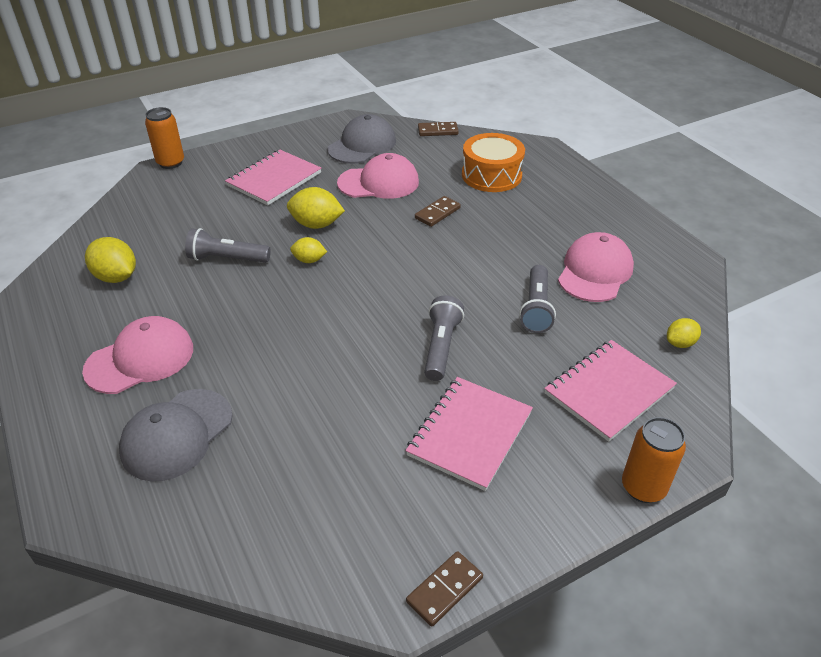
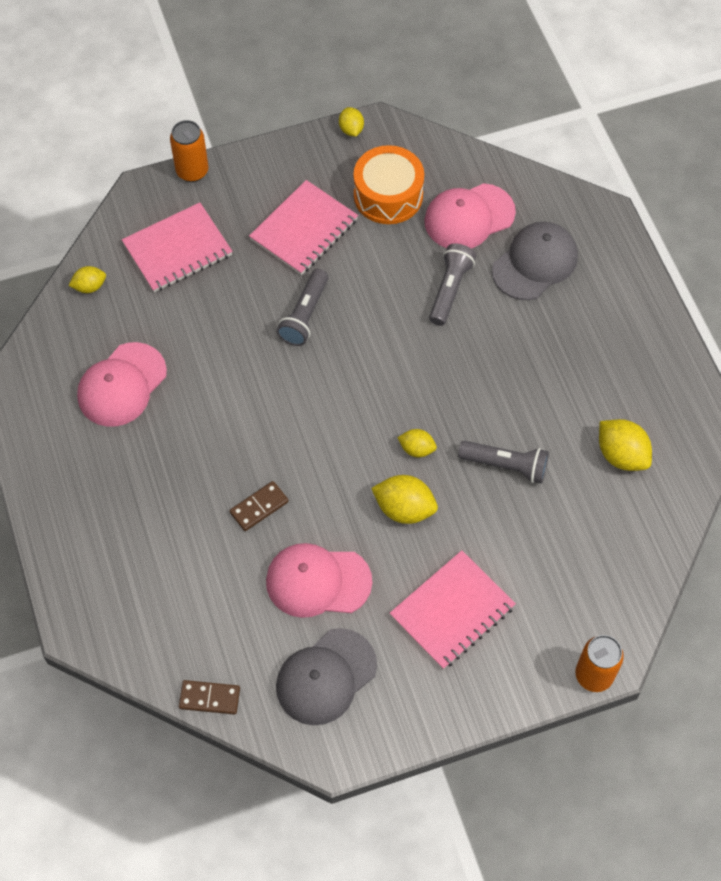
camera: 170 degrees left, 20 degrees up
pink cap [82,316,193,394] -> pink cap moved to [424,183,516,248]
brown domino [406,551,483,627] -> yellow lemon [339,107,364,137]
orange drum [462,133,525,192] -> orange drum moved to [354,145,424,224]
grey flashlight [519,265,556,333] -> grey flashlight moved to [429,243,476,326]

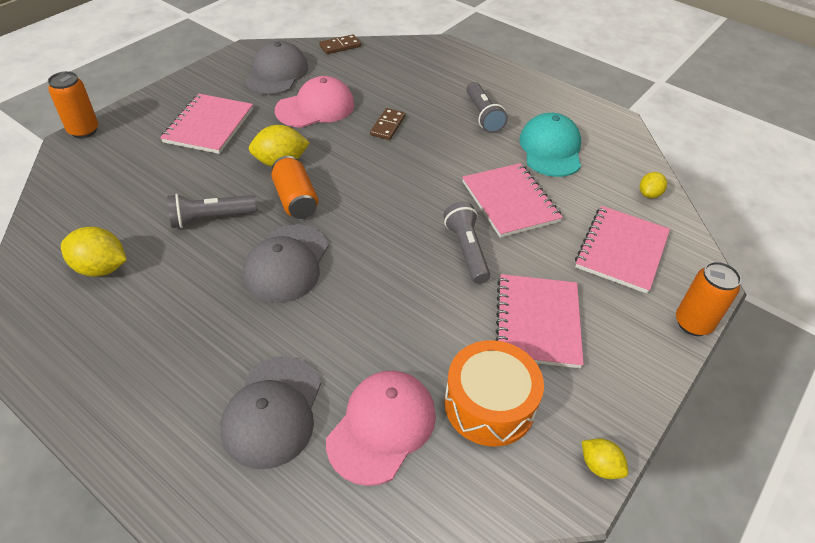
camera: 145 degrees right, 15 degrees down
pink cap [77,342,167,427] -> turquoise cap [519,113,581,177]
yellow lemon [397,429,437,457] -> orange can [271,156,318,219]
grey flashlight [429,243,476,326] -> grey flashlight moved to [466,82,508,133]
none -> grey cap [243,224,329,303]
none -> pink notebook [462,163,563,238]

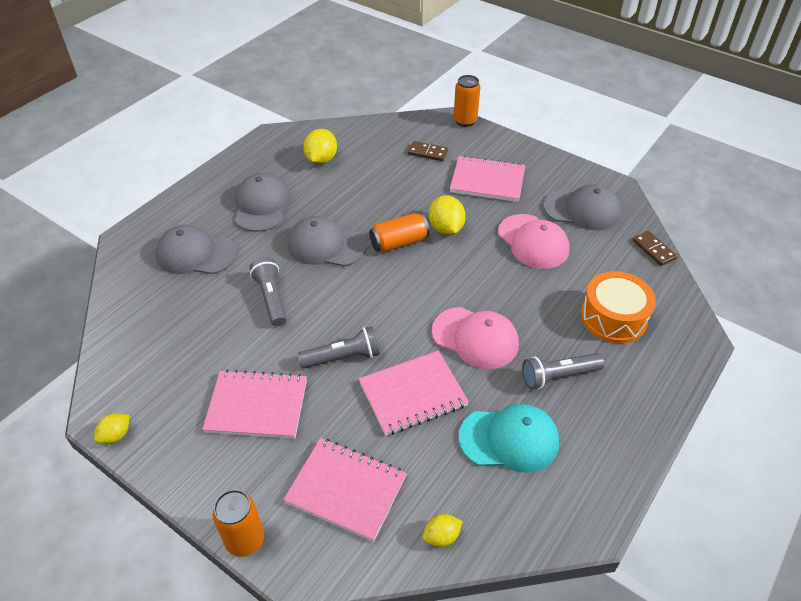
camera: 90 degrees right, 0 degrees up
grey flashlight [167,194,257,228] -> grey flashlight moved to [250,257,287,326]
pink cap [326,371,436,486] -> pink cap moved to [432,307,519,369]
brown domino [370,108,405,140] -> brown domino moved to [408,141,448,161]
orange drum [444,340,544,447] -> orange drum moved to [581,271,656,343]
yellow lemon [640,172,667,199] -> yellow lemon turned 60 degrees counterclockwise [422,514,463,547]
none -> grey cap [235,173,290,232]

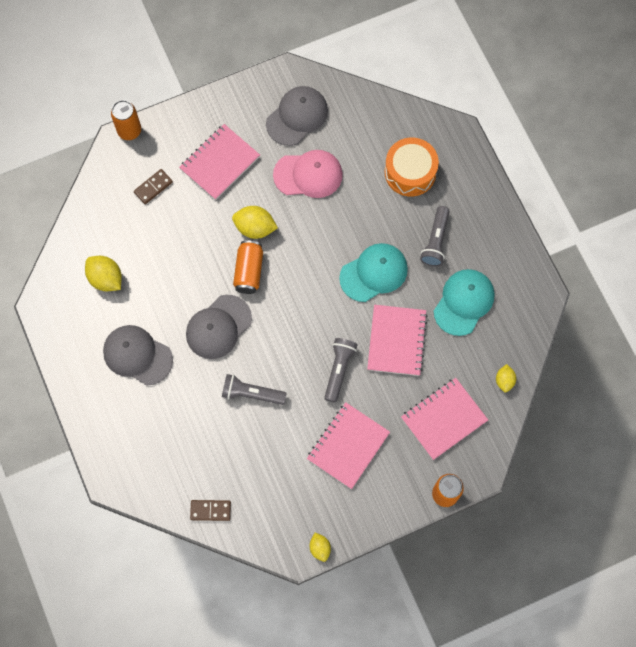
camera: 60 degrees left, 25 degrees up
grey cap [156,225,237,274] -> none
pink cap [432,307,519,369] -> turquoise cap [339,243,408,302]
brown domino [633,231,677,266] -> brown domino moved to [190,500,231,521]

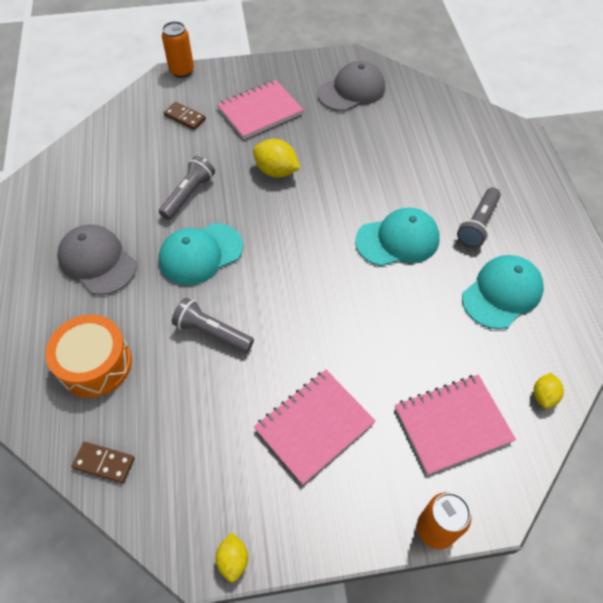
camera: 15 degrees right, 15 degrees down
yellow lemon [85,256,122,291] -> none
brown domino [134,169,173,204] -> brown domino turned 60 degrees clockwise [164,102,206,130]
grey cap [186,295,252,359] -> turquoise cap [159,223,243,285]
orange can [233,240,263,294] -> none
pink cap [273,150,343,198] -> none
grey flashlight [324,338,358,403] -> grey flashlight moved to [159,156,215,220]
pink notebook [367,305,428,376] -> none
orange drum [385,138,439,196] -> orange drum moved to [45,315,132,398]

